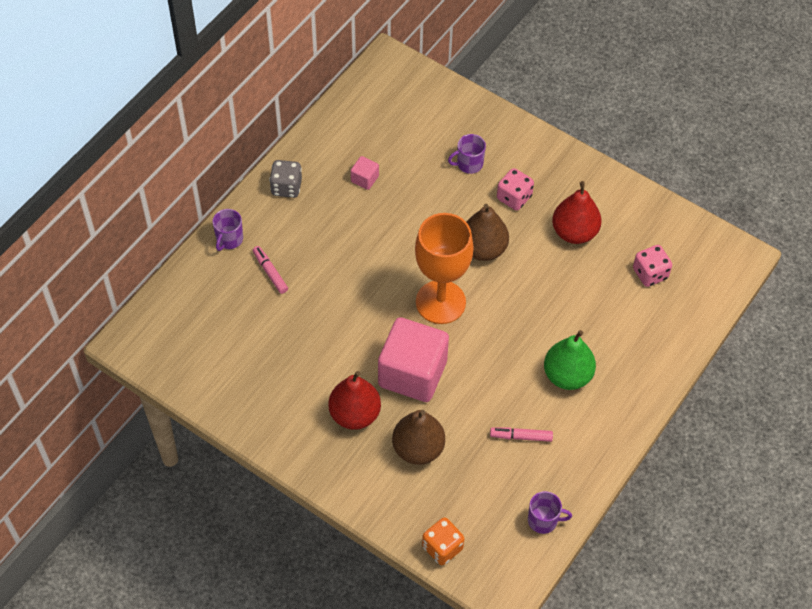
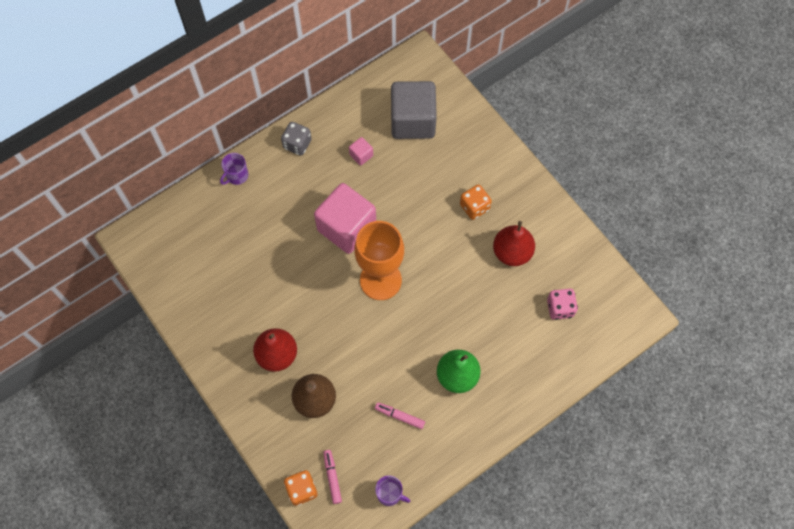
camera: 20 degrees right, 10 degrees up
pink marker [253,246,288,294] -> pink marker moved to [323,450,342,504]
pink cube [378,317,449,402] -> pink cube moved to [314,183,376,254]
purple mug [448,134,486,174] -> none
brown pear [466,204,509,261] -> none
pink dice [497,168,534,210] -> orange dice [460,185,492,220]
none -> grey cube [391,81,437,139]

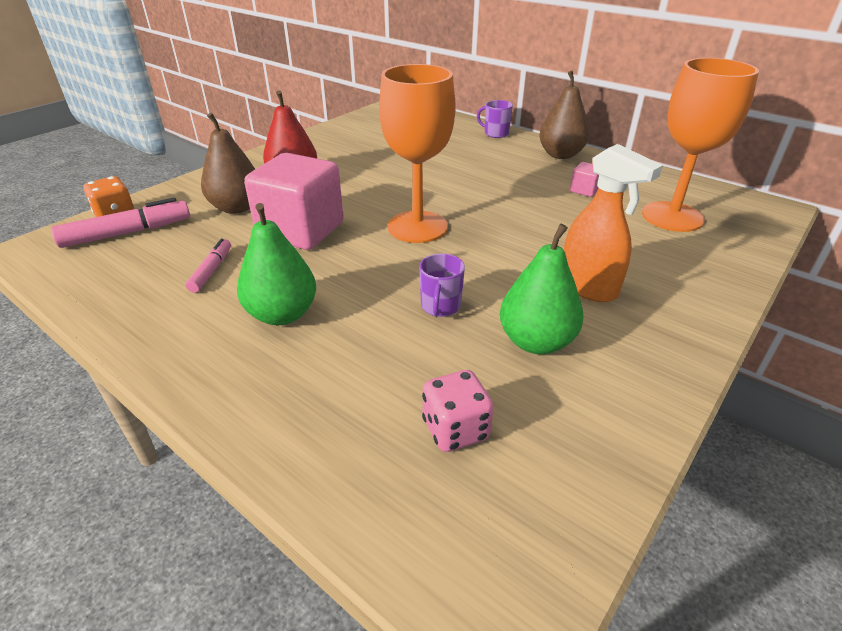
camera: 75 degrees right, 30 degrees down
grey dice [281,122,312,155] -> brown pear [539,71,589,159]
pink cube [314,183,376,254] -> pink cube moved to [244,153,344,250]
pink marker [323,450,342,504] -> pink marker [51,198,190,248], size x1.70
purple mug [375,476,410,506] -> purple mug moved to [419,254,465,317]
grey cube [391,81,437,139] -> orange goblet [642,58,759,232]
orange dice [460,185,492,220] -> orange spray bottle [564,144,663,302]
red pear [493,221,535,266] -> green pear [500,224,584,354]

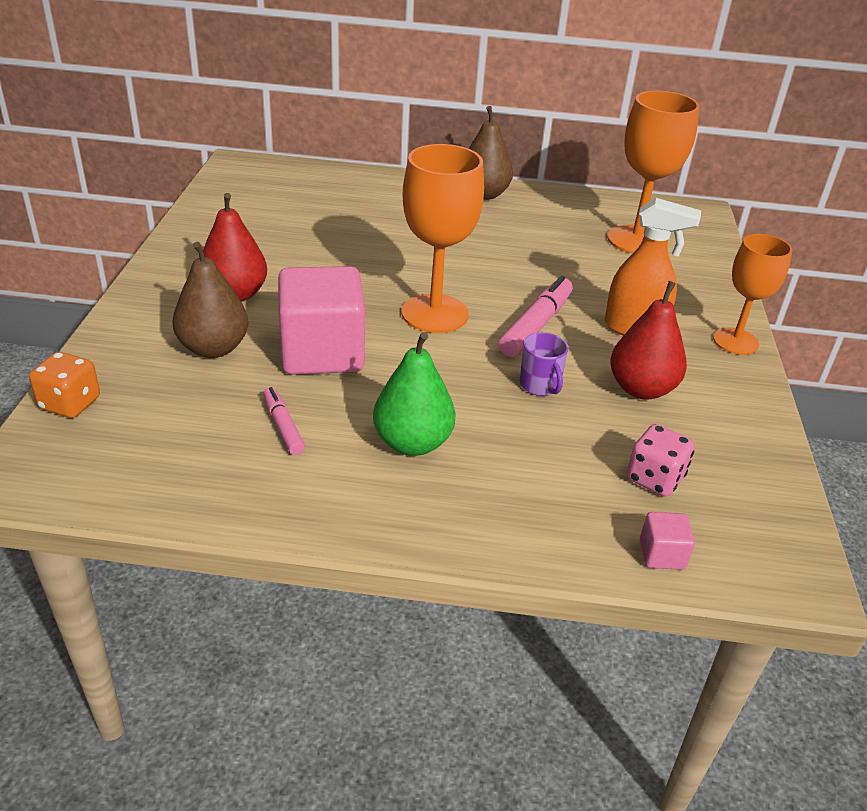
camera: 35 degrees left, 0 degrees up
pink marker [51,198,190,248] -> pink marker moved to [498,276,573,357]
purple mug [477,100,513,138] -> none
green pear [500,224,584,354] -> red pear [610,281,687,400]
pink cube [570,162,599,197] -> pink cube moved to [640,512,695,570]
none -> orange goblet [713,234,793,355]

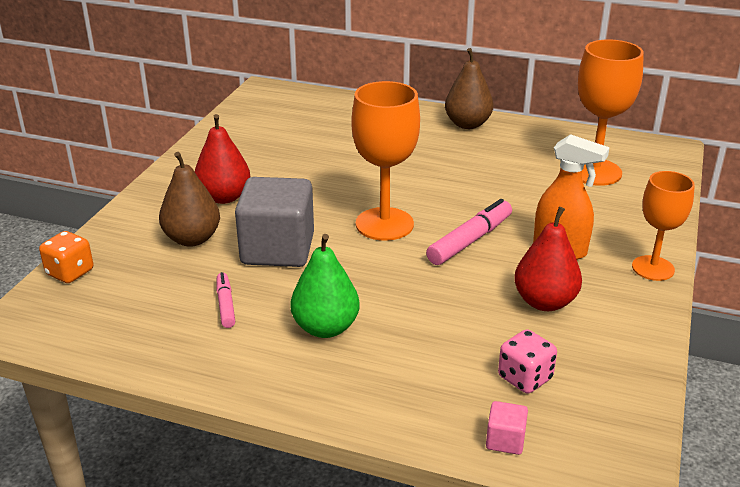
camera: 15 degrees right, 5 degrees down
pink cube [278,266,365,375] -> grey cube [235,177,314,267]
purple mug [520,333,568,396] -> none

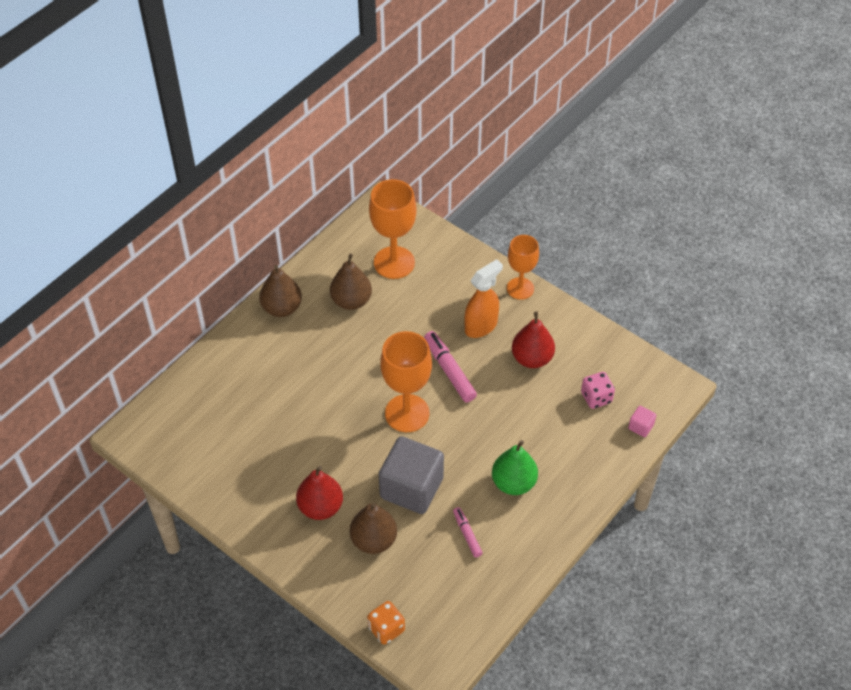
camera: 70 degrees left, 20 degrees up
pink marker [217,272,235,328] -> pink marker turned 60 degrees clockwise [453,507,483,558]
none -> brown pear [330,254,372,310]

